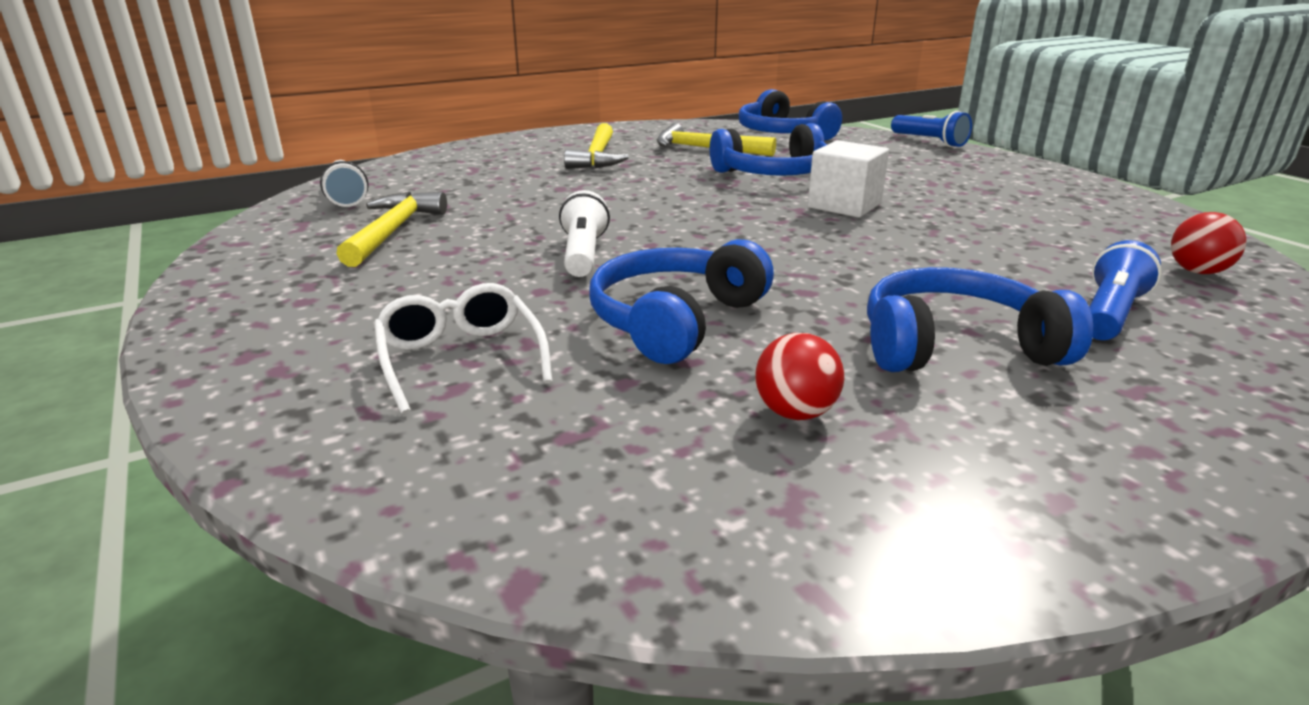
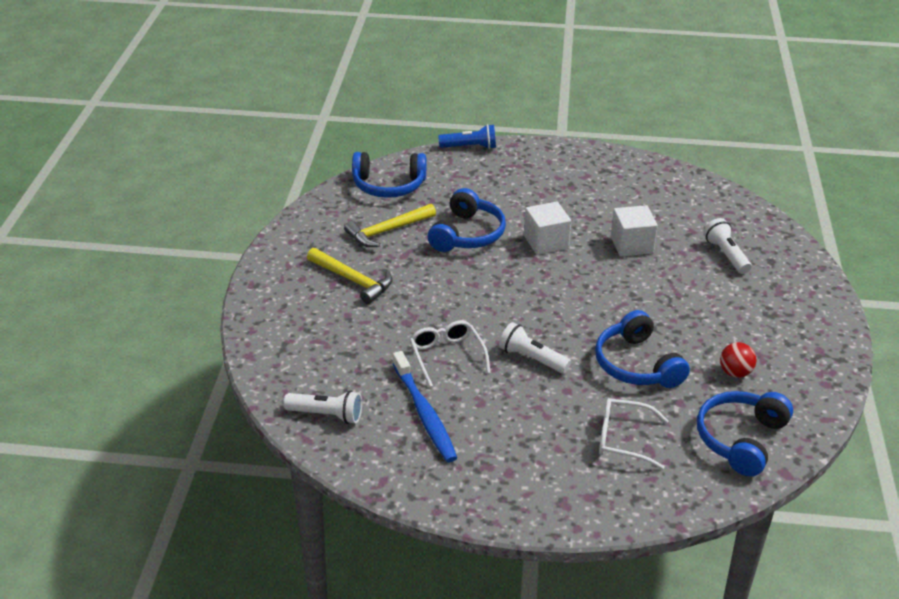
camera: 55 degrees left, 10 degrees up
yellow hammer [337,192,447,267] -> blue toothbrush [392,351,457,462]
blue headphones [867,267,1093,372] -> blue headphones moved to [697,391,793,477]
blue flashlight [1089,240,1162,340] -> white flashlight [703,218,752,274]
red ball [1171,212,1246,274] -> none
none -> white glasses [410,320,490,387]
none -> white cube [611,205,658,256]

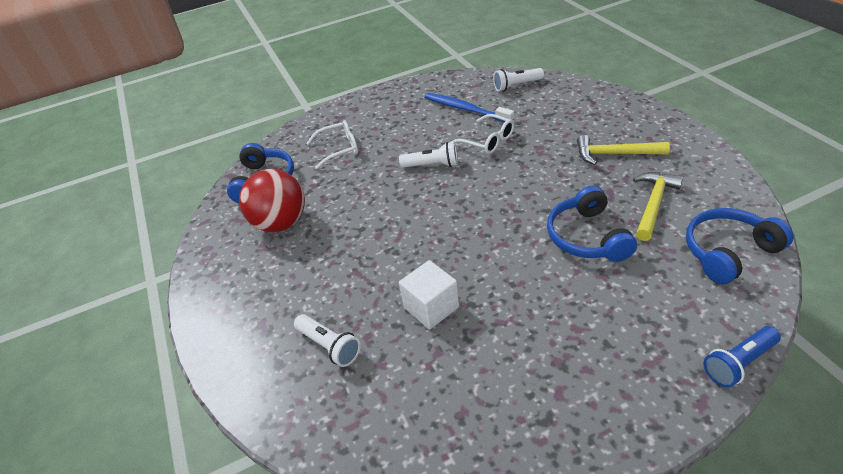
camera: 155 degrees right, 5 degrees up
white cube [524,201,571,255] -> none
blue headphones [595,310,690,388] -> none
red ball [720,342,756,378] -> red ball [239,169,305,232], size x2.08

